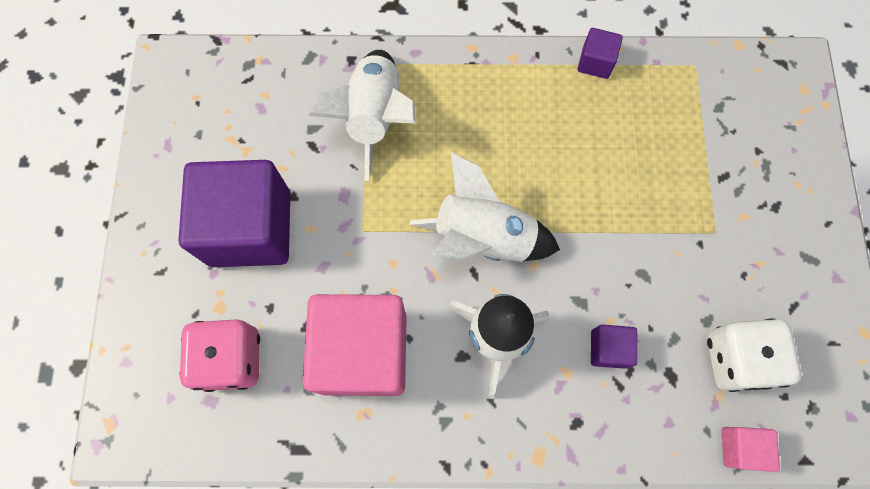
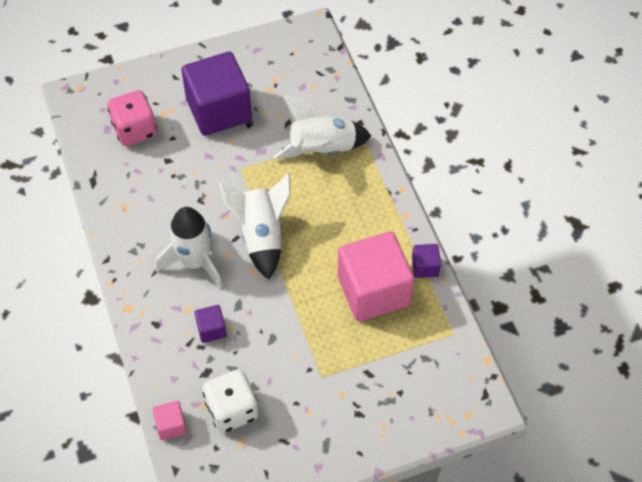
camera: 70 degrees right, 15 degrees down
pink cube [303,294,407,396] -> pink cube moved to [337,232,414,322]

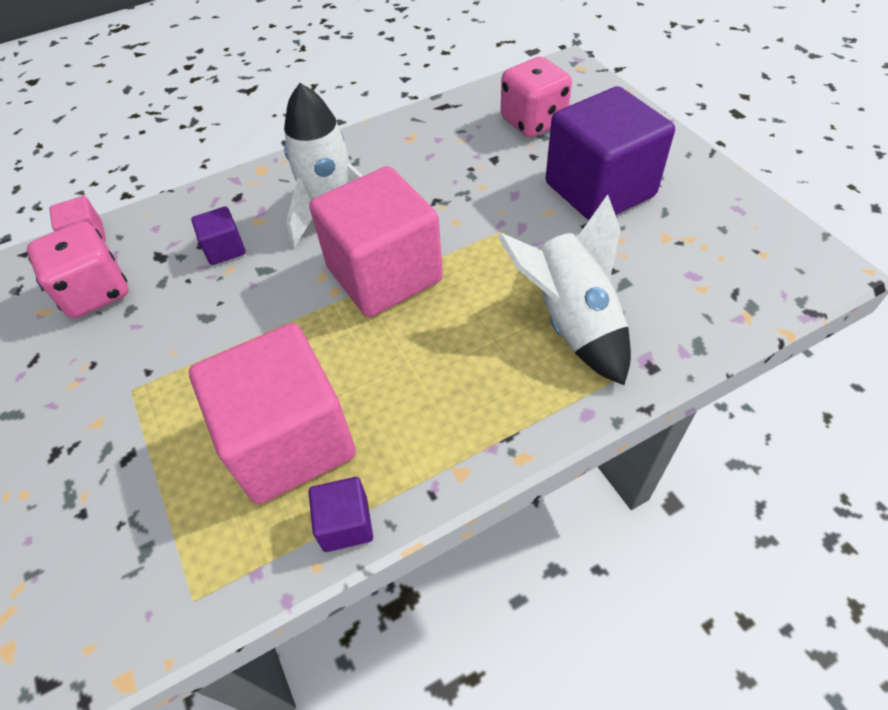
camera: 85 degrees right, 5 degrees down
white dice [203,369,258,433] -> pink dice [27,221,128,318]
white rocket [219,173,291,280] -> pink cube [309,166,443,317]

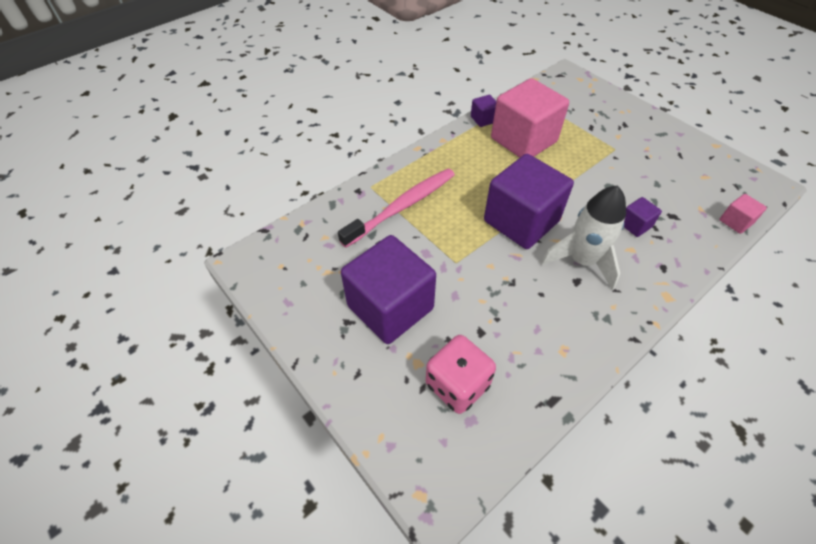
camera: 165 degrees right, 0 degrees up
pink dice [27,221,128,318] -> none
pink cube [309,166,443,317] -> purple cube [484,154,574,249]
white rocket [497,194,631,385] -> pink toothbrush [338,168,455,248]

